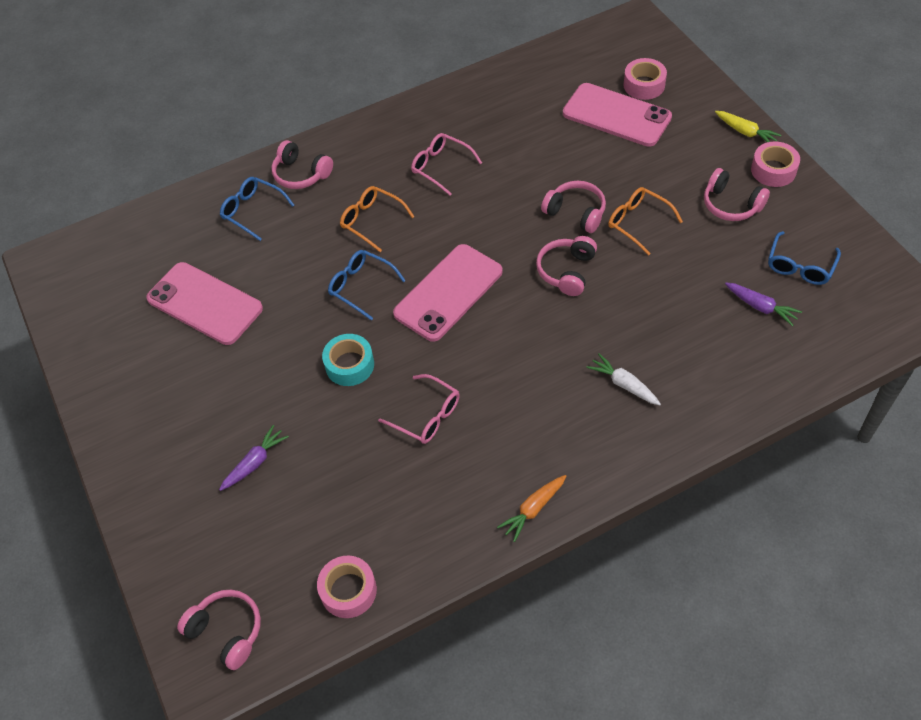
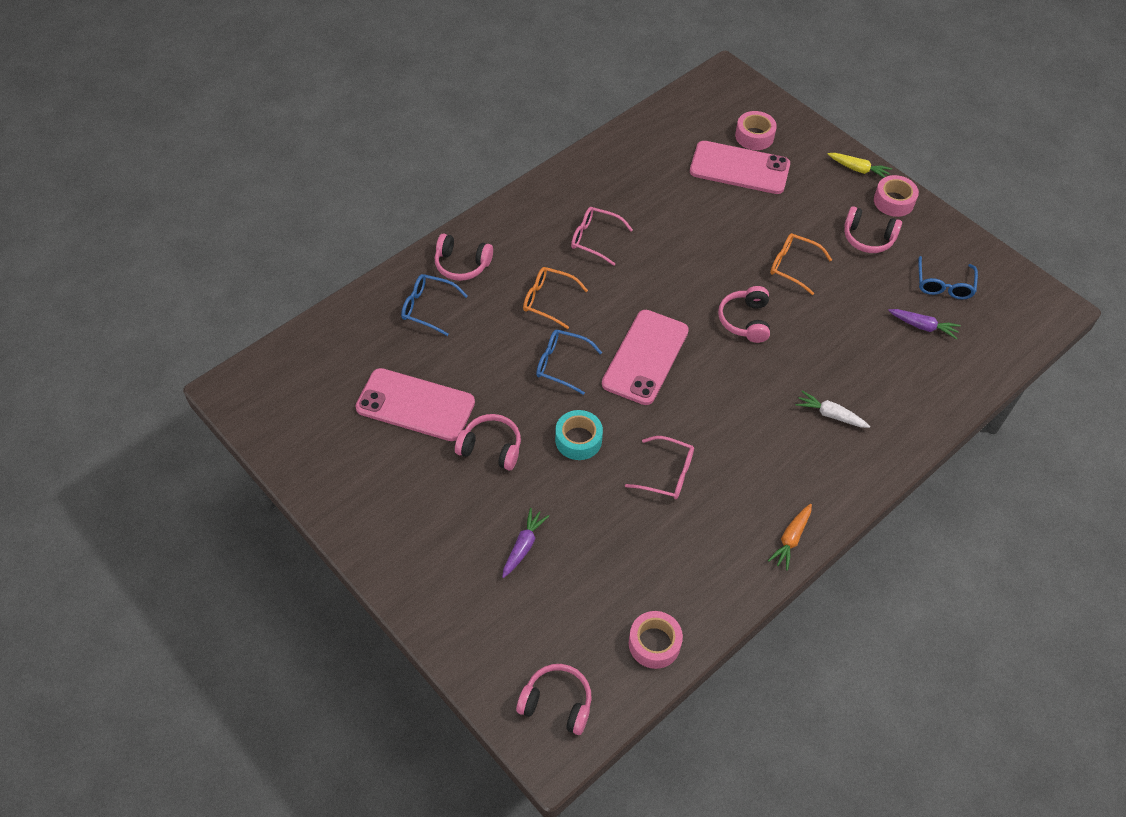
camera: 20 degrees left, 0 degrees up
pink headphones [541,181,606,233] -> pink headphones moved to [455,414,521,470]

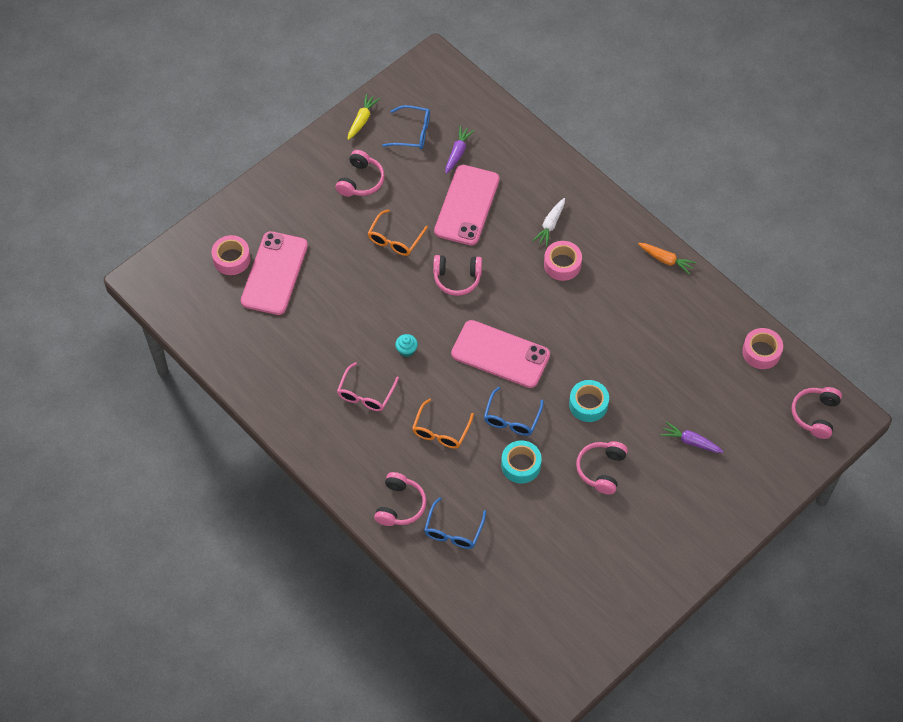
camera: 90 degrees left, 5 degrees up
pink phone [355,368,475,441] -> pink phone moved to [434,165,500,245]
pink glasses [625,436,694,499] -> none
yellow carrot [828,153,892,178] -> yellow carrot moved to [348,94,380,140]
pink tape [874,175,919,217] -> pink tape moved to [544,241,582,281]
none -> turquoise cupcake [395,334,418,357]
none -> turquoise tape [501,440,542,483]

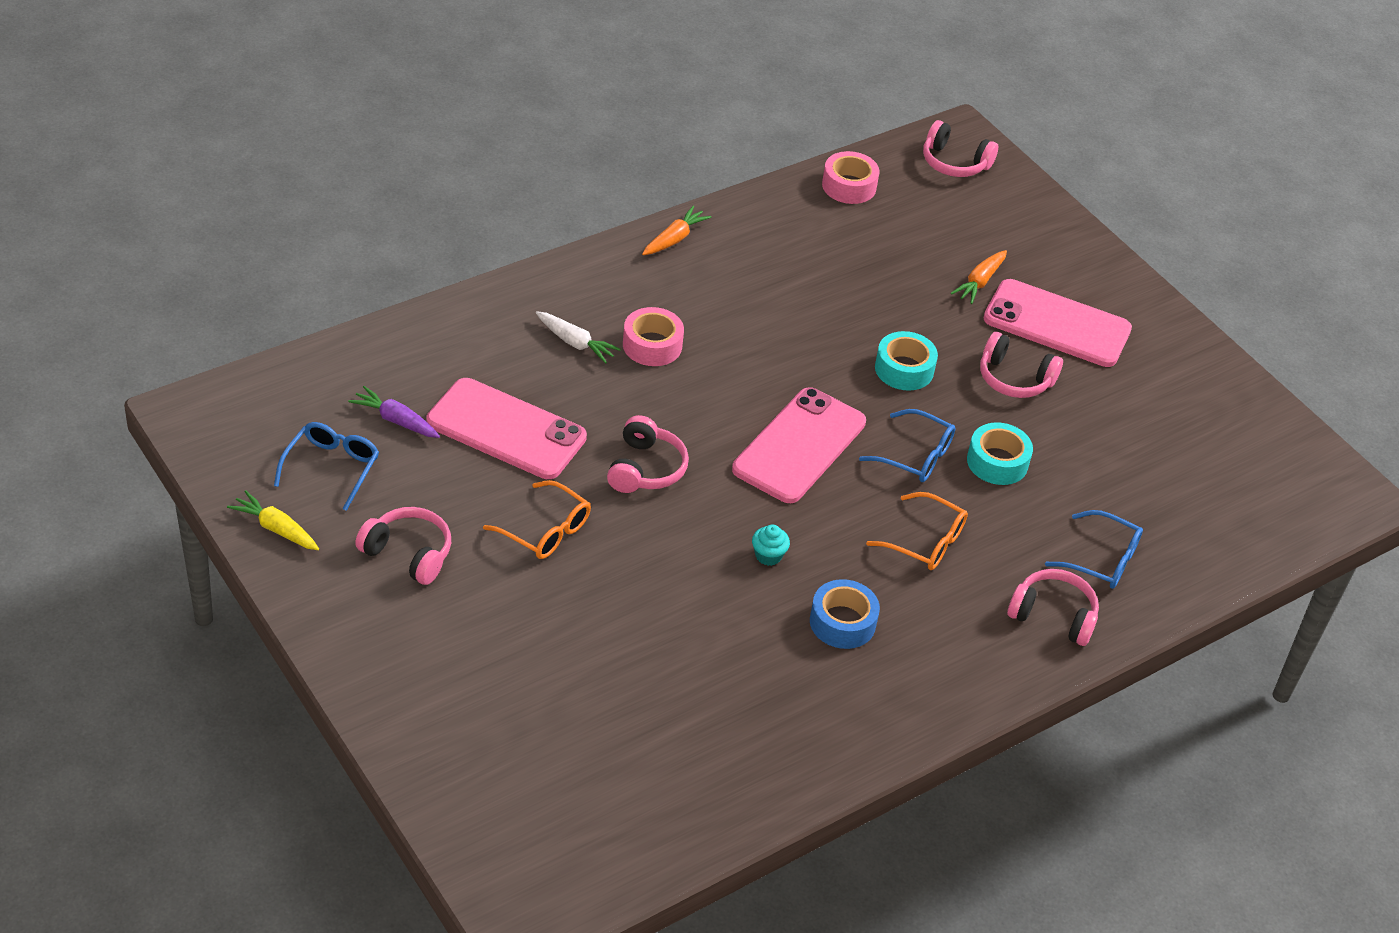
camera: 85 degrees left, 15 degrees down
pink tape [211,235,251,275] -> none
pink phone [241,231,308,315] -> pink phone moved to [983,279,1132,367]
pink glasses [337,362,399,411] -> blue tape [810,579,880,649]
purple carrot [660,422,724,453] -> orange carrot [951,250,1007,304]

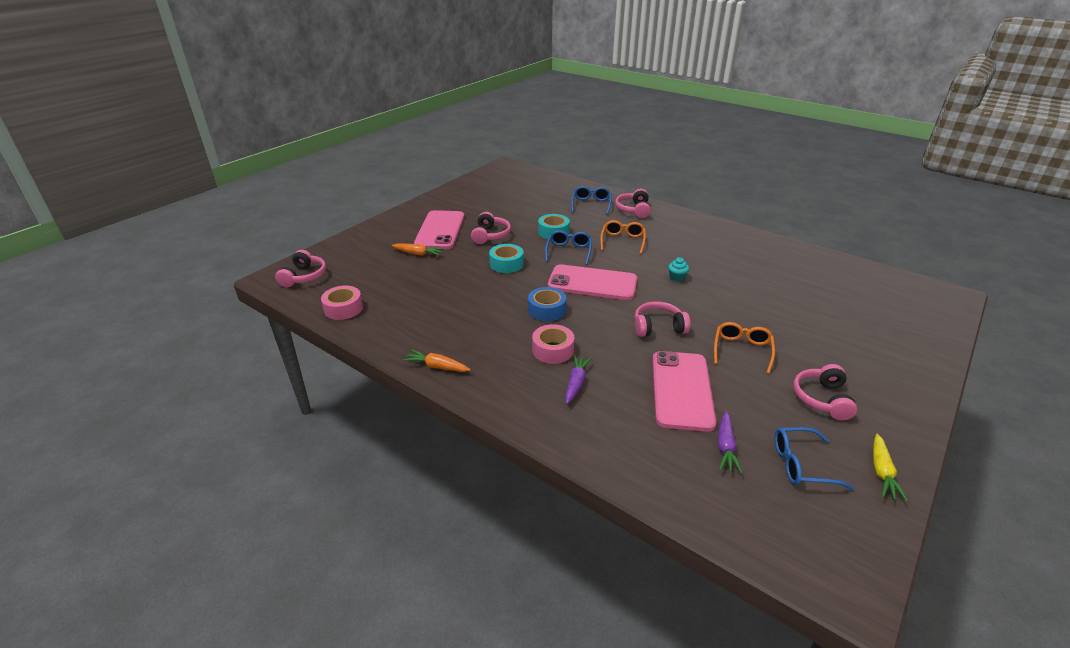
camera: 105 degrees left, 10 degrees down
white carrot [536,311,621,364] -> purple carrot [565,355,592,404]
blue tape [810,579,880,649] -> blue tape moved to [528,287,566,321]

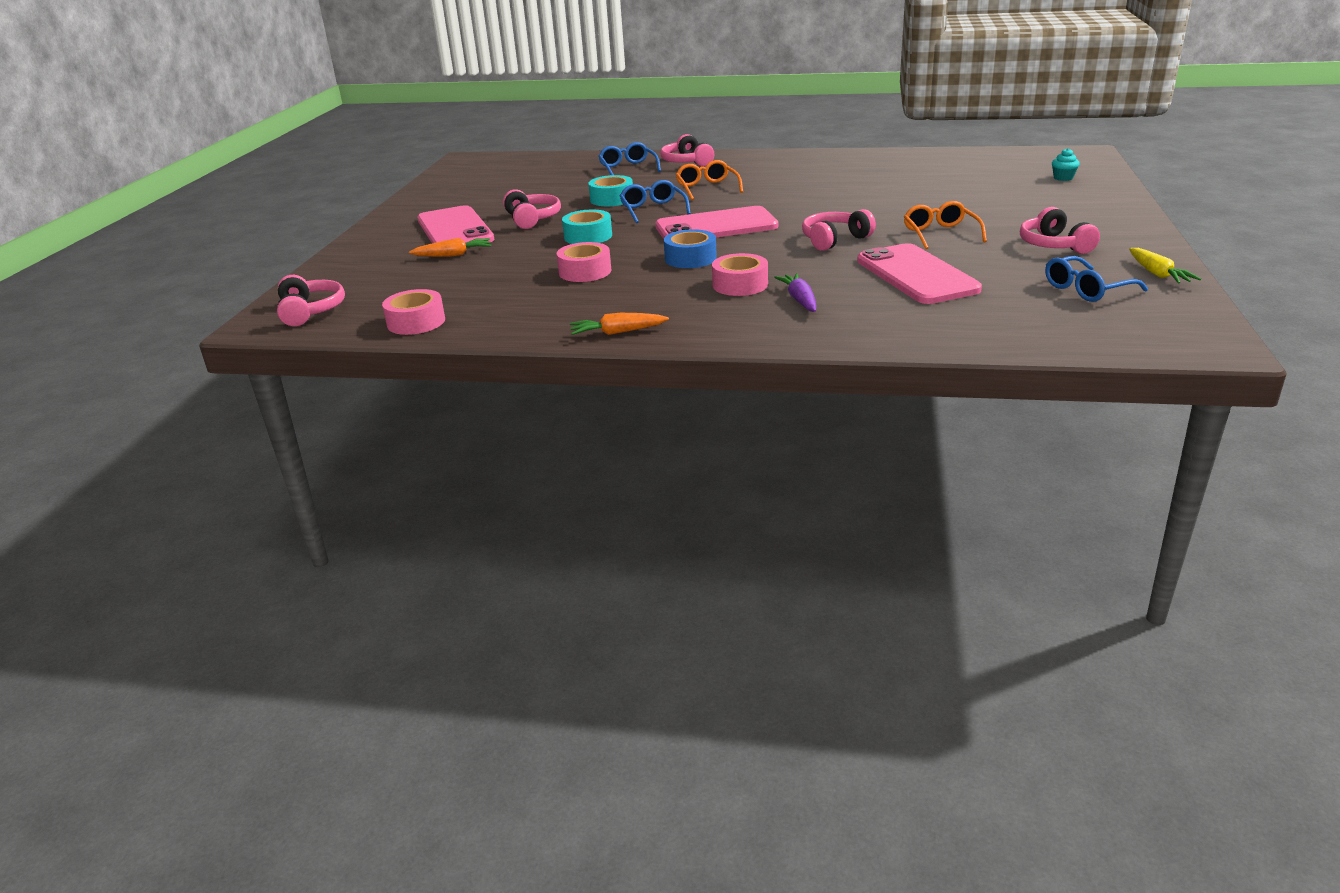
camera: 25 degrees left, 5 degrees down
turquoise cupcake [668,257,689,282] -> turquoise cupcake moved to [1052,148,1080,181]
purple carrot [718,411,743,474] -> none
none -> pink tape [556,242,611,282]

